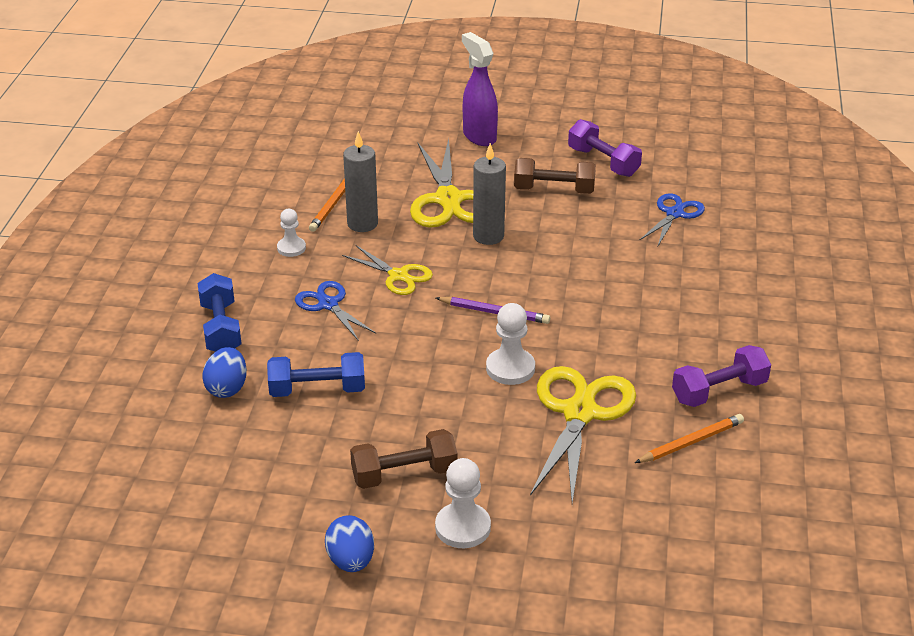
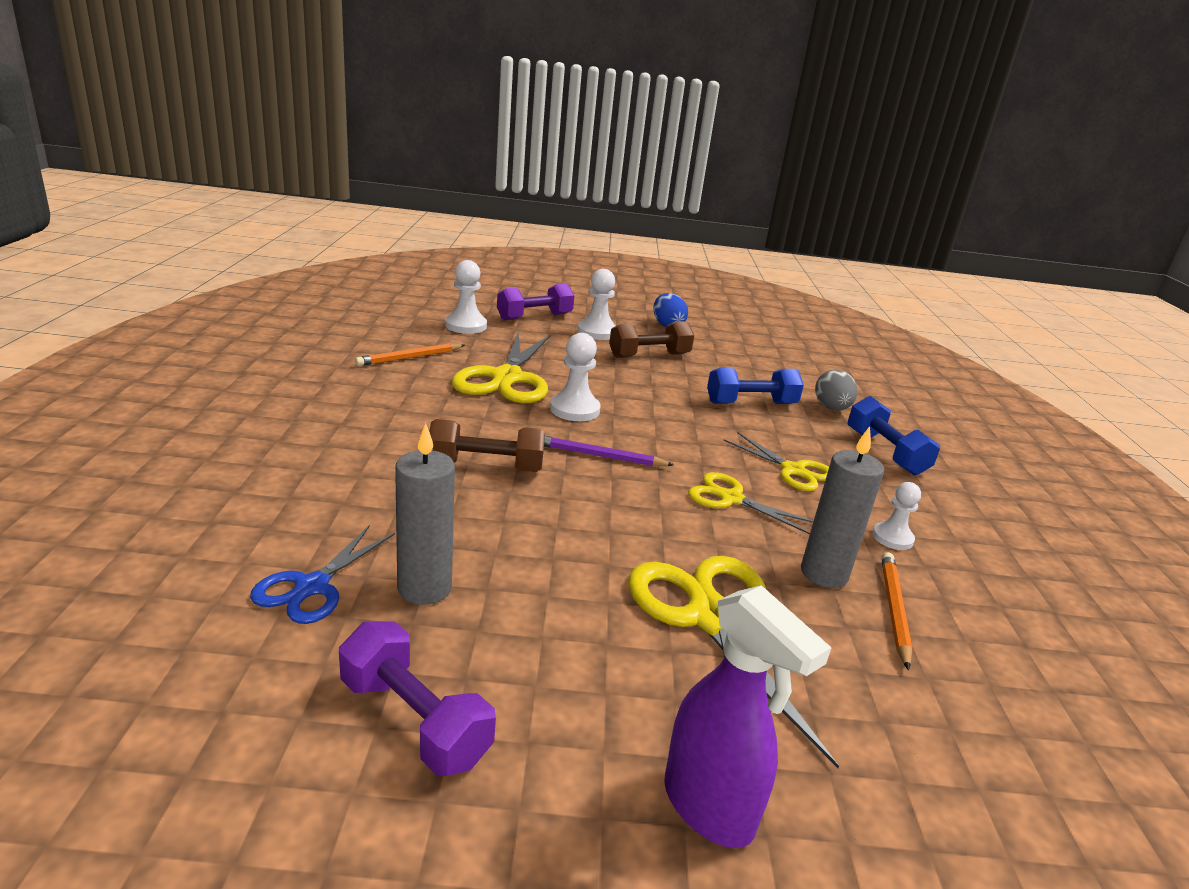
camera: 170 degrees right, 10 degrees down
blue egg [203,347,247,398] -> grey egg [815,370,858,410]
blue scissors [295,281,376,340] -> yellow scissors [723,432,829,491]
grey candle [473,143,506,245] -> grey candle moved to [395,423,455,605]
brown dumbbell [514,158,596,194] -> brown dumbbell moved to [429,419,545,472]
purple dumbbell [672,345,771,407] -> purple dumbbell moved to [497,283,574,320]
none -> white pawn [445,260,487,334]

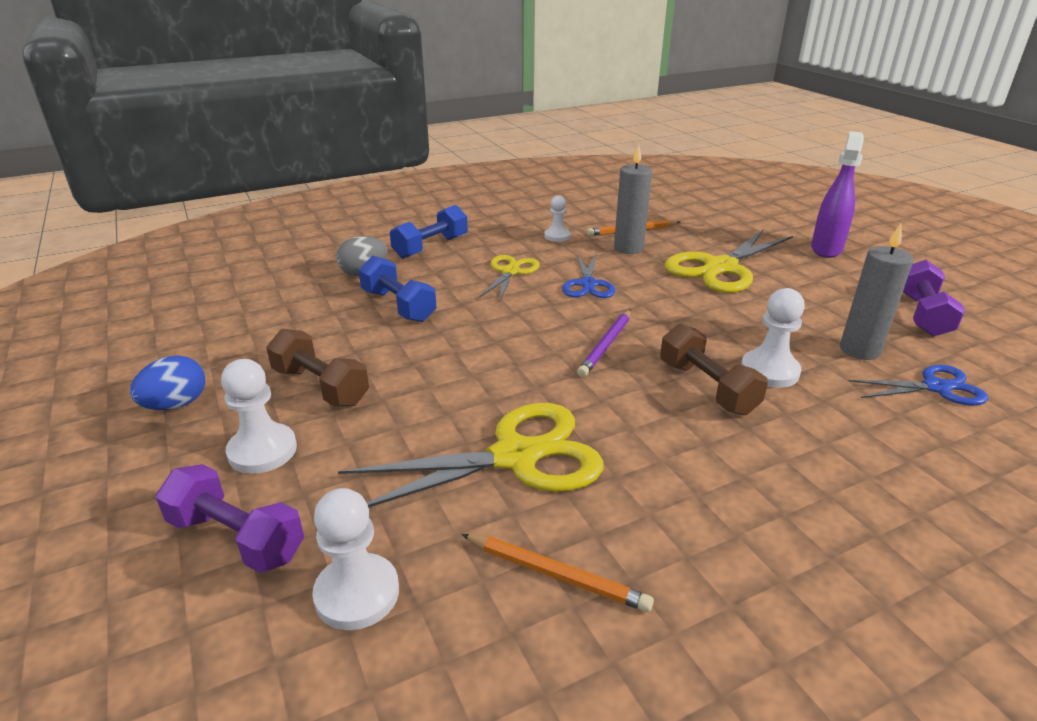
camera: 115 degrees left, 5 degrees up
purple pencil [544,436,674,466] -> purple pencil turned 45 degrees clockwise [577,310,631,377]
white pawn [550,333,601,421] -> white pawn moved to [741,288,805,388]
yellow scissors [688,472,814,534] -> blue scissors [562,254,615,298]

